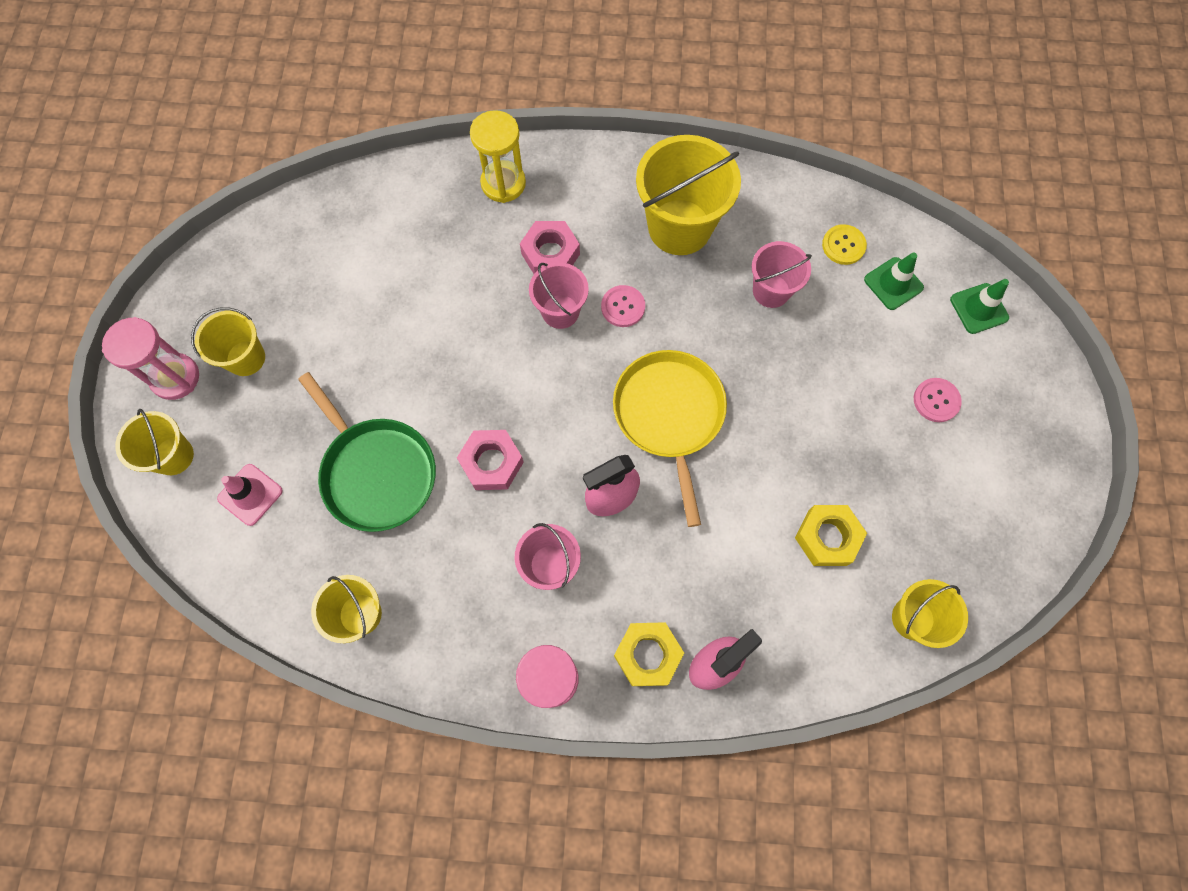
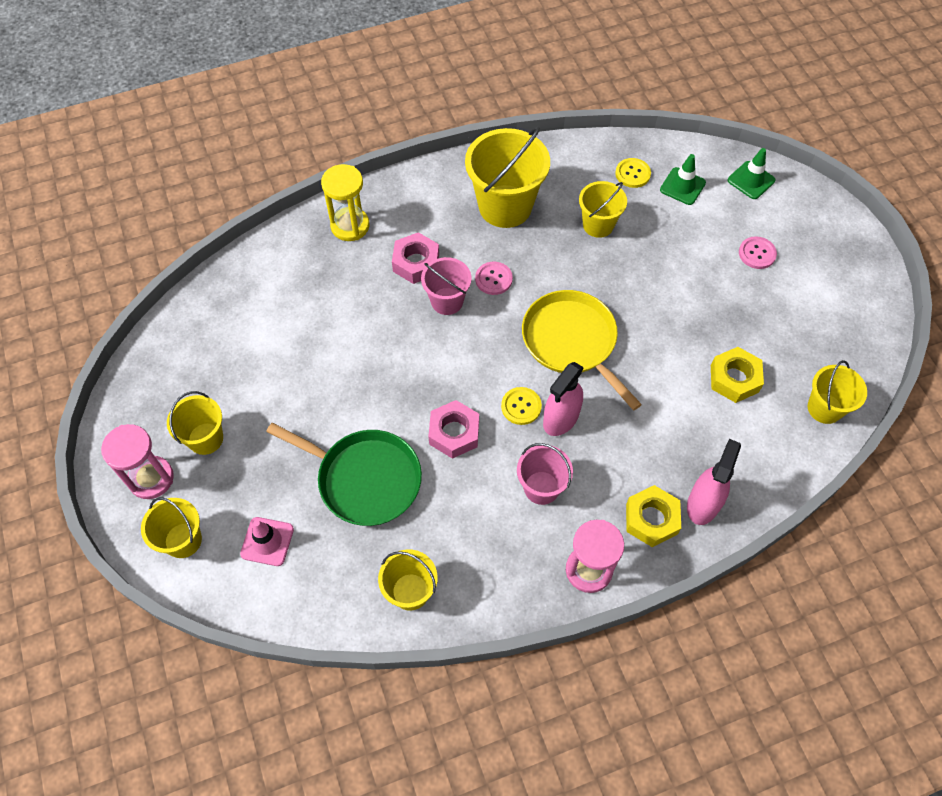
camera: 25 degrees left, 10 degrees down
pink bucket [752,241,812,308] -> yellow bucket [579,181,627,238]
none -> yellow button [501,387,542,425]

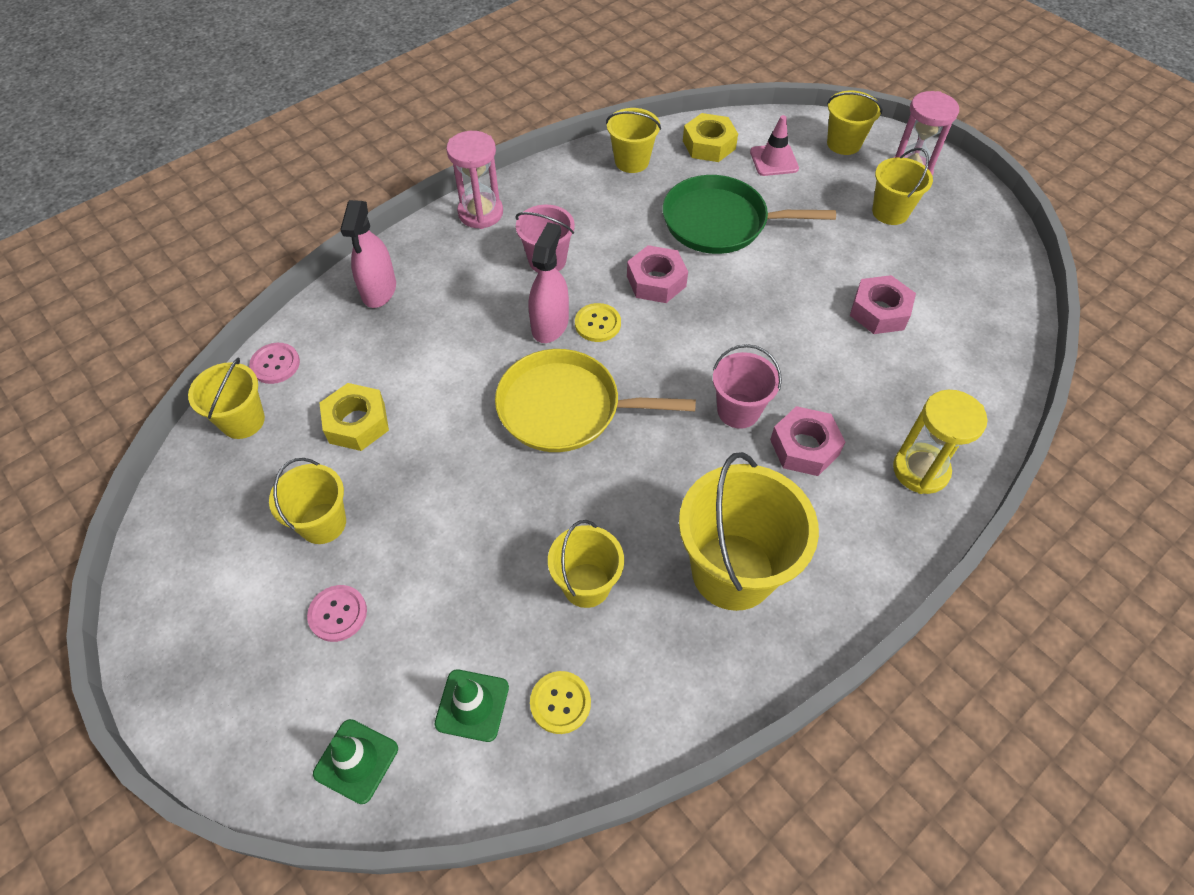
camera: 160 degrees right, 5 degrees down
pink button [475,262,513,295] -> pink button moved to [249,343,300,384]
yellow pan [522,290,642,411] -> yellow pan turned 150 degrees clockwise [495,349,696,452]
yellow nut [626,485,681,547] -> yellow nut moved to [683,113,738,162]
none -> yellow bucket [269,458,346,544]
none -> pink nut [850,275,916,334]

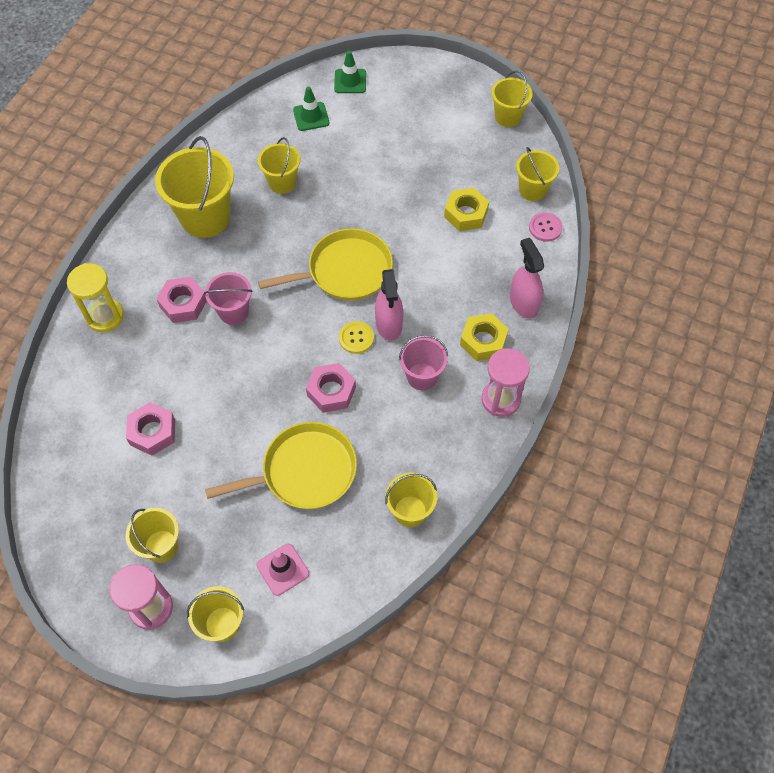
camera: 155 degrees right, 5 degrees up
yellow bucket [269,458,346,544] -> yellow bucket moved to [491,71,533,127]
pink button [307,585,367,642] -> none
yellow button [530,671,591,734] -> none
green pan [662,175,836,254] -> yellow pan [205,422,357,509]
yellow nut [683,113,738,162] -> yellow nut moved to [460,313,509,361]

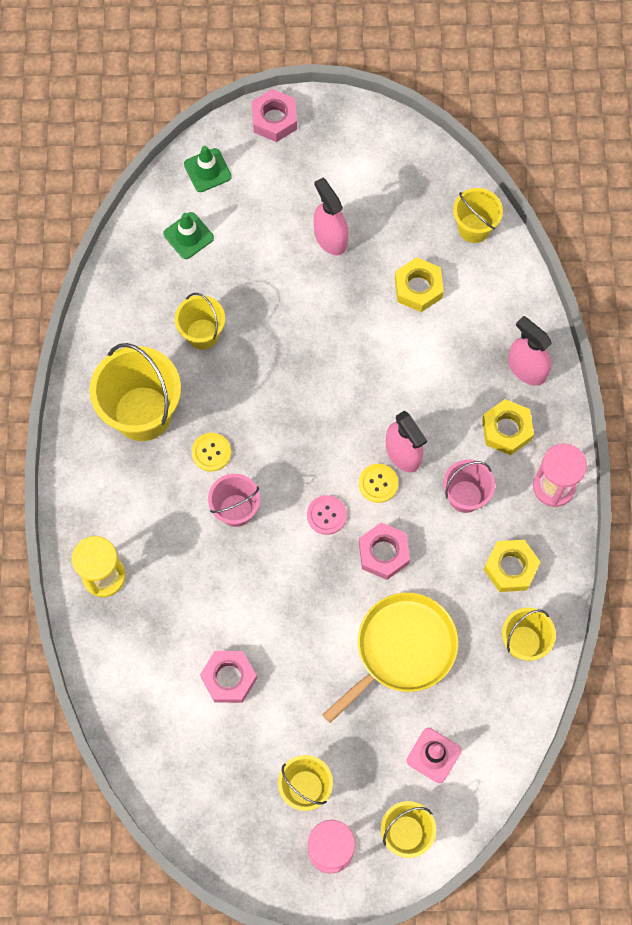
camera: 25 degrees left, 10 degrees up
pink nut [156,277,207,323] -> pink nut moved to [251,89,297,142]
yellow pan [258,228,393,300] -> none
yellow bucket [491,71,533,127] -> none
pink button [529,212,563,242] -> pink button moved to [307,495,347,535]
none -> yellow button [192,433,231,472]
none -> pink spray bottle [314,178,348,255]
none -> yellow nut [484,540,540,592]

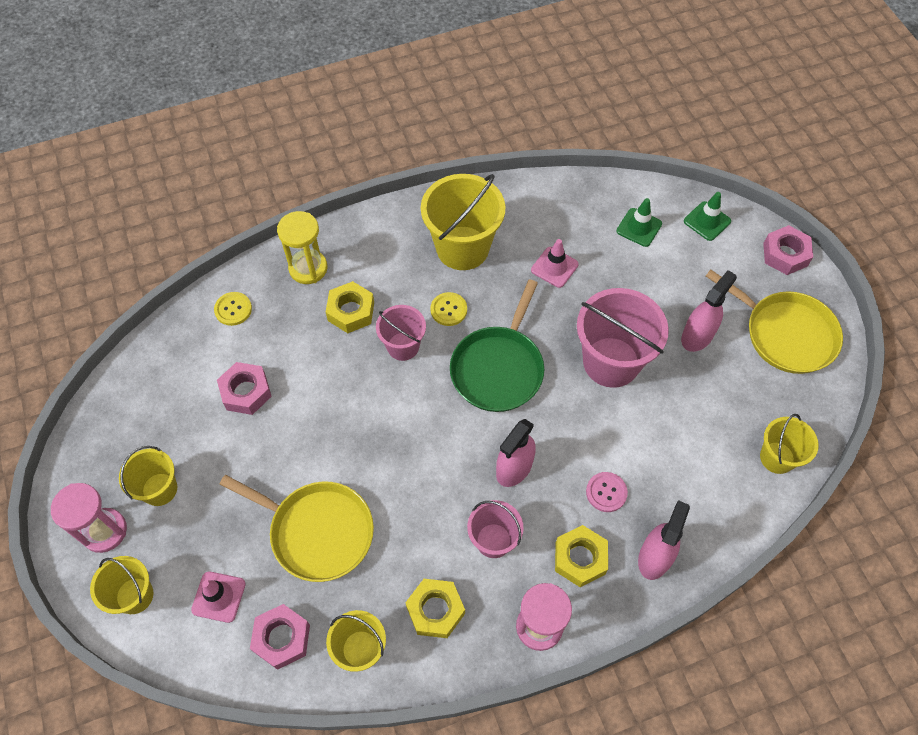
camera: 70 degrees right, 10 degrees down
yellow bucket [175,293,225,350] -> pink traffic cone [531,239,579,288]
pink button [307,495,347,535] -> pink button moved to [586,472,628,512]
yellow button [359,464,398,503] -> yellow button moved to [214,292,252,326]
pink nut [359,522,410,580] -> pink nut moved to [250,604,310,670]
yellow nut [395,257,444,312] -> yellow nut moved to [326,281,374,333]
none -> green pan [450,279,544,412]
none -> pink bucket [577,288,669,388]
none -> yellow pan [706,270,843,374]

